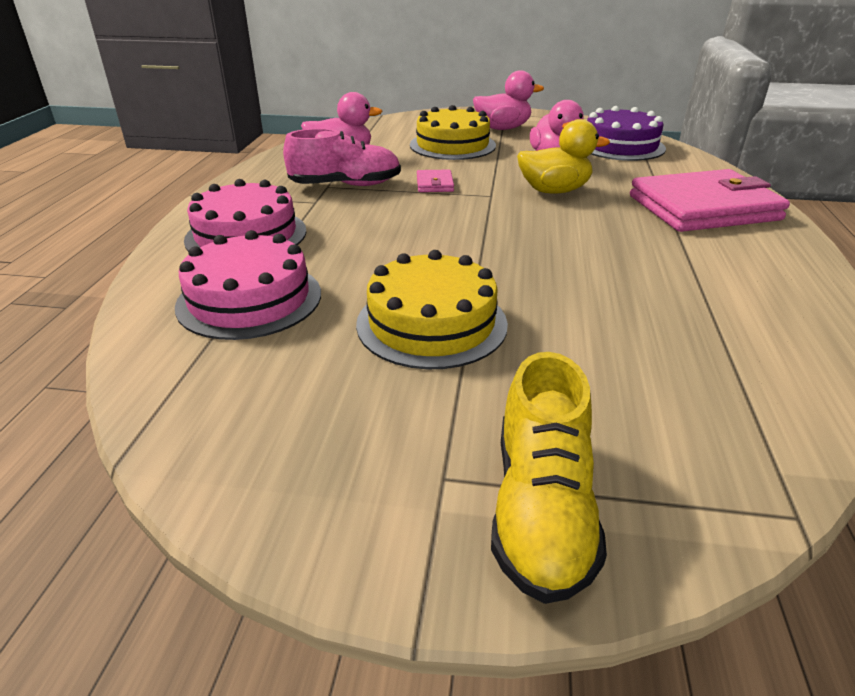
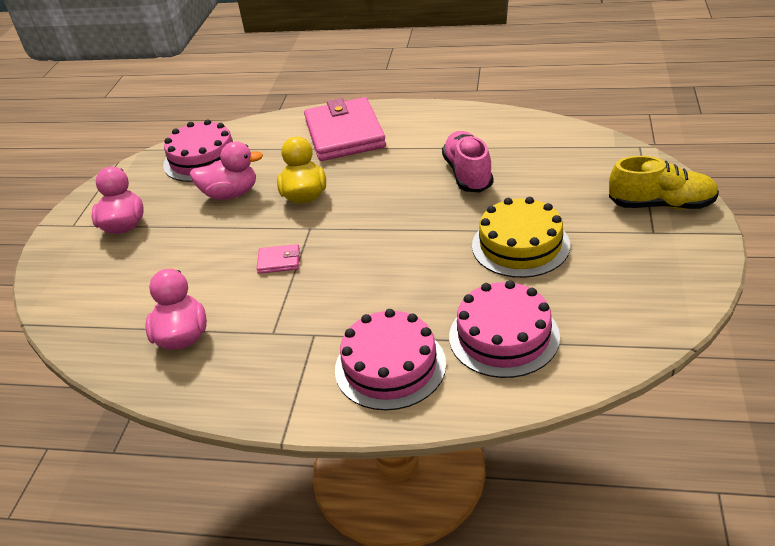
camera: 85 degrees left, 5 degrees up
pink shoe [283,128,401,186] -> pink shoe moved to [442,131,494,192]
yellow cake [410,105,496,160] -> none
purple cake [587,106,666,161] -> pink cake [163,119,235,182]

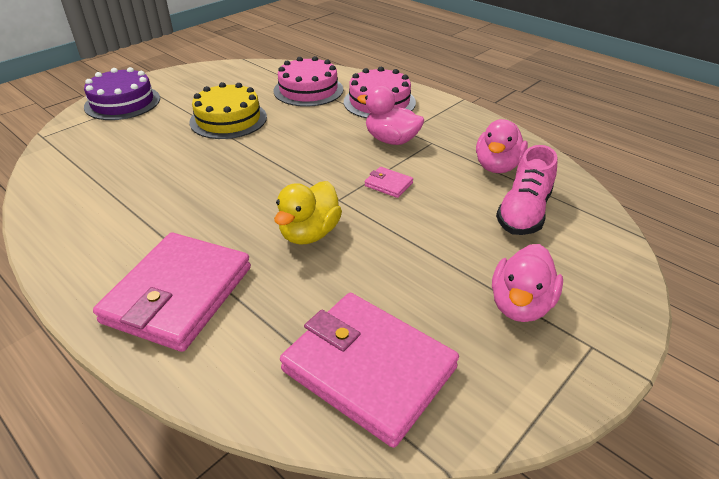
camera: 150 degrees left, 0 degrees up
pink cake [163,119,235,182] -> pink wallet [280,293,459,448]
pink duck [190,141,263,200] -> pink duck moved to [357,85,424,145]
pink shoe [442,131,494,192] -> pink shoe moved to [496,145,557,235]
yellow shoe [609,156,719,209] -> purple cake [84,67,160,120]

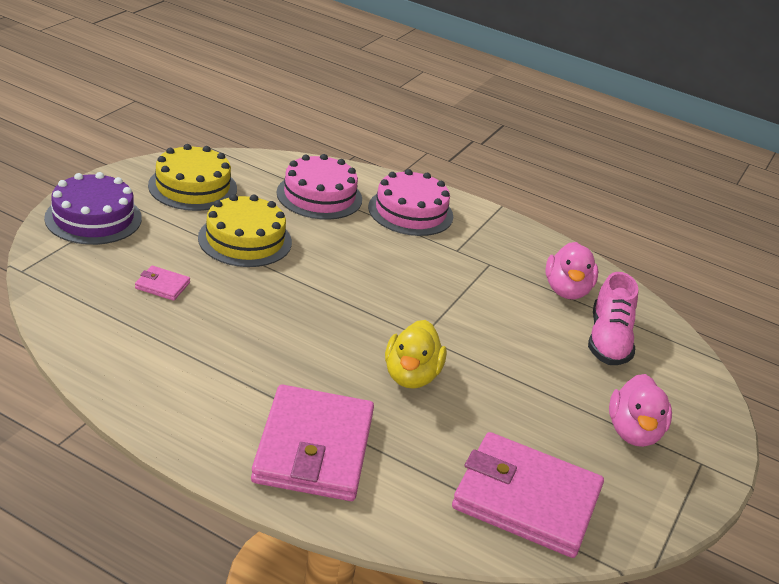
camera: 20 degrees left, 5 degrees down
pink duck [357,85,424,145] -> none
pink wallet [364,167,413,198] -> pink wallet moved to [135,266,190,301]
none -> yellow cake [148,144,237,211]

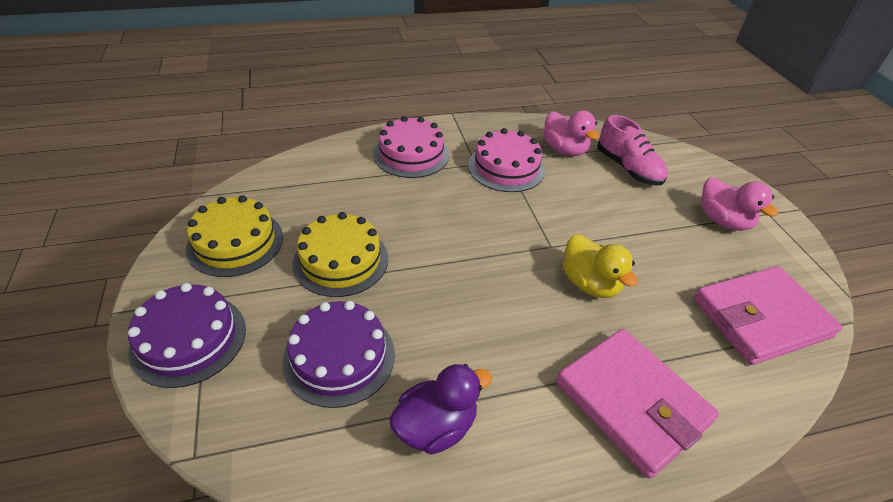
camera: 40 degrees left, 10 degrees up
pink wallet [135,266,190,301] -> purple cake [282,301,395,408]
pink cake [277,154,362,220] -> pink cake moved to [468,128,545,192]
none -> purple duck [389,364,492,454]

